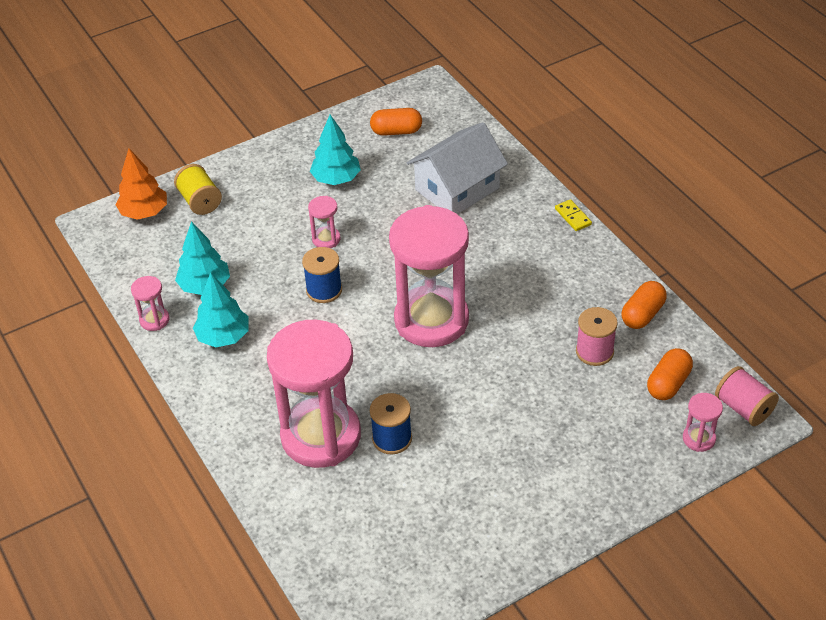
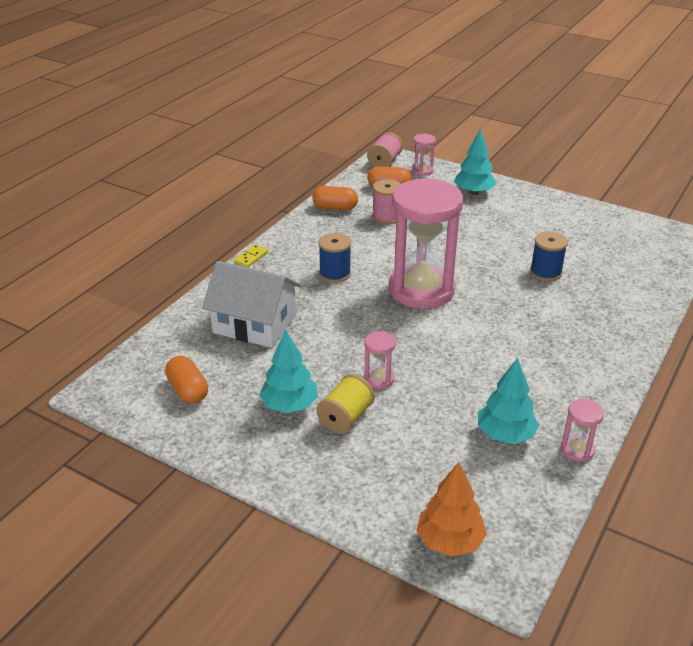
camera: 120 degrees left, 10 degrees down
yellow spool [174,164,222,215] -> yellow spool moved to [316,374,375,434]
turquoise tree [193,272,249,347] -> turquoise tree moved to [454,128,496,195]
pink hourglass [267,320,361,468] -> none
blue spool [302,247,342,303] -> blue spool moved to [318,233,351,283]

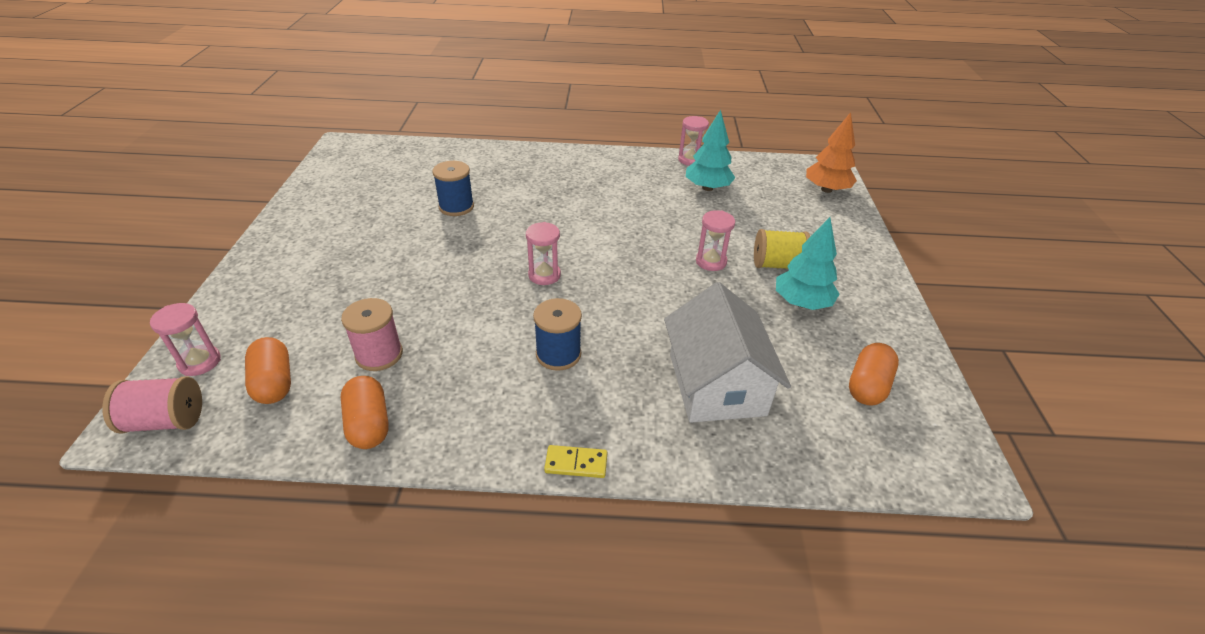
camera: 120 degrees left, 5 degrees up
pink hourglass [389,178,463,309] -> pink hourglass [526,222,561,285], size x0.40
turquoise tree [454,128,496,195] -> none

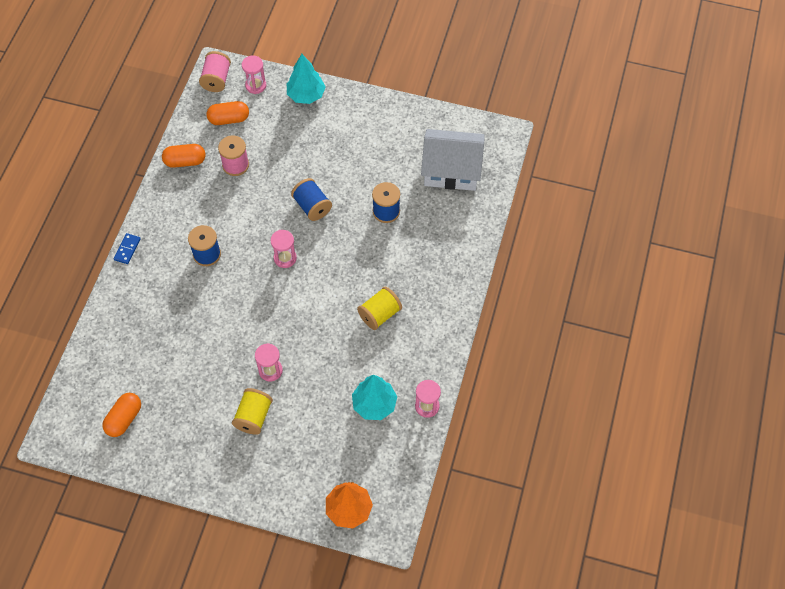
camera: 105 degrees right, 20 degrees up
yellow domino [544,445,607,478] -> blue domino [114,233,141,264]
white house [664,282,791,423] -> white house moved to [421,129,485,191]
turquoise tree [776,217,839,310] -> turquoise tree moved to [287,54,326,104]
orange capsule [849,343,899,406] -> orange capsule turned 75 degrees clockwise [102,393,141,437]
none -> blue spool [291,178,332,221]
none -> yellow spool [357,286,402,330]

